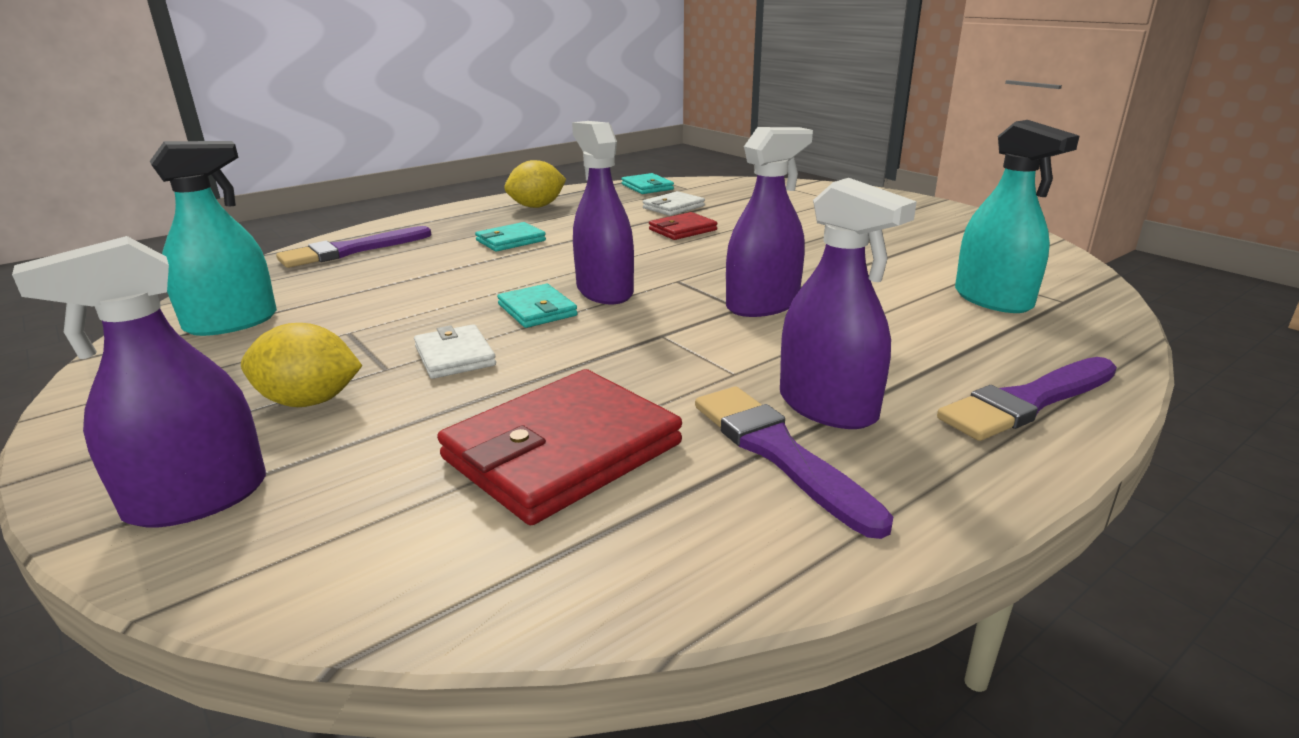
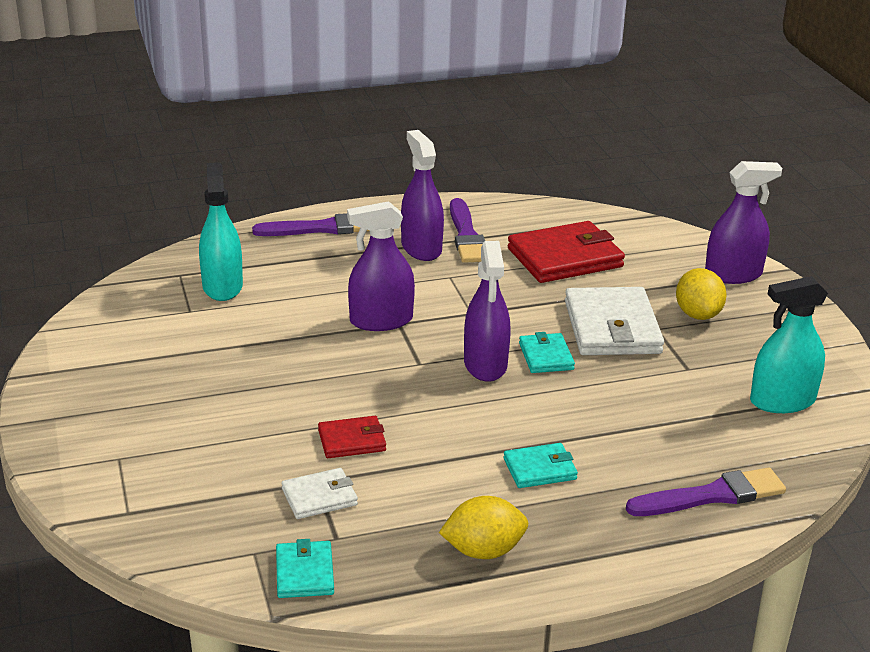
camera: 160 degrees left, 5 degrees up
yellow lemon [241,323,362,407] -> yellow lemon turned 60 degrees clockwise [676,268,727,320]
white wallet [414,324,496,379] -> white wallet [565,287,664,355], size x1.91

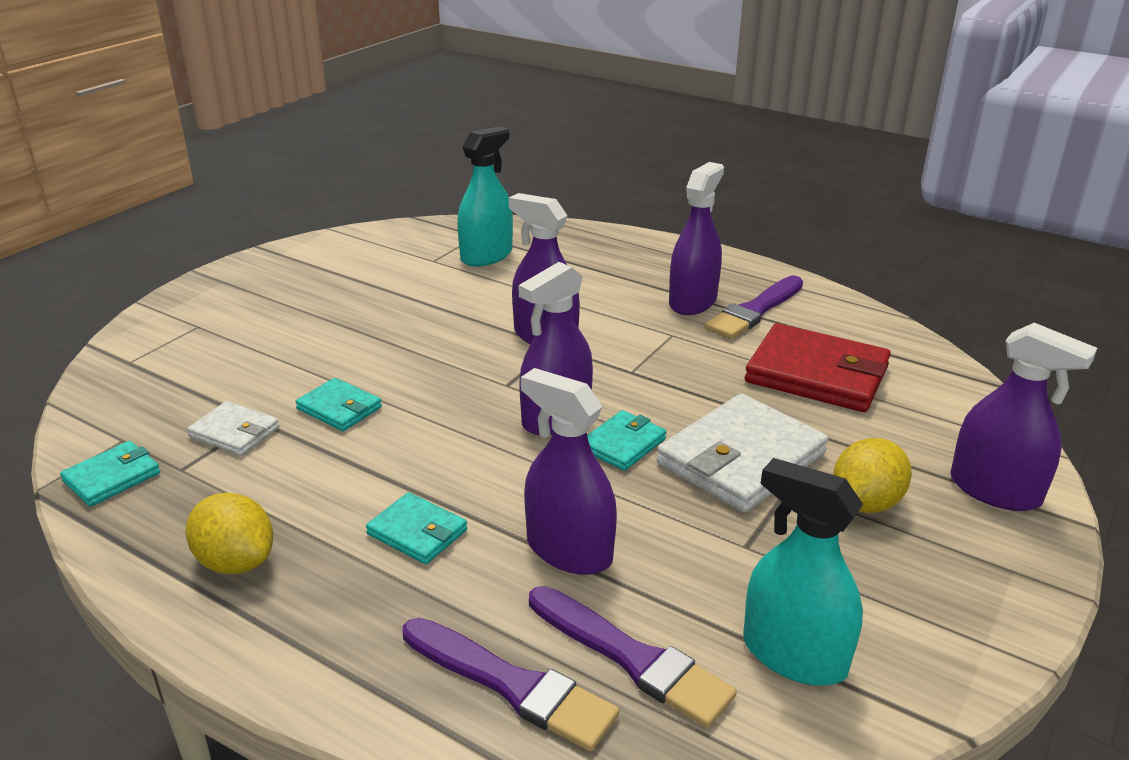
camera: 50 degrees right, 0 degrees up
purple brush [252,213,370,236] -> purple brush moved to [529,586,737,728]
red wallet [318,416,386,458] -> turquoise wallet [296,378,382,431]
none -> purple spray bottle [521,368,617,575]

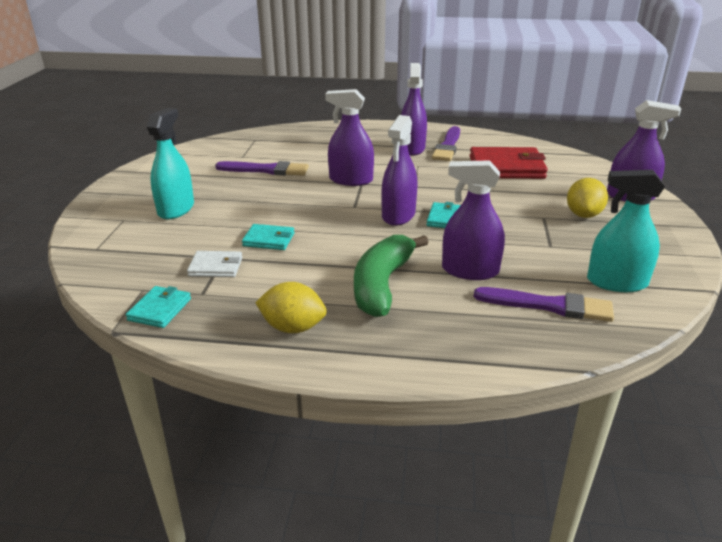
camera: 25 degrees left, 0 degrees up
turquoise wallet [366,492,467,564] -> green banana [354,235,428,317]
purple brush [403,617,619,751] -> purple brush moved to [215,161,309,176]
turquoise spray bottle [457,126,513,267] -> turquoise spray bottle moved to [147,108,194,219]
white wallet [657,394,828,513] -> none

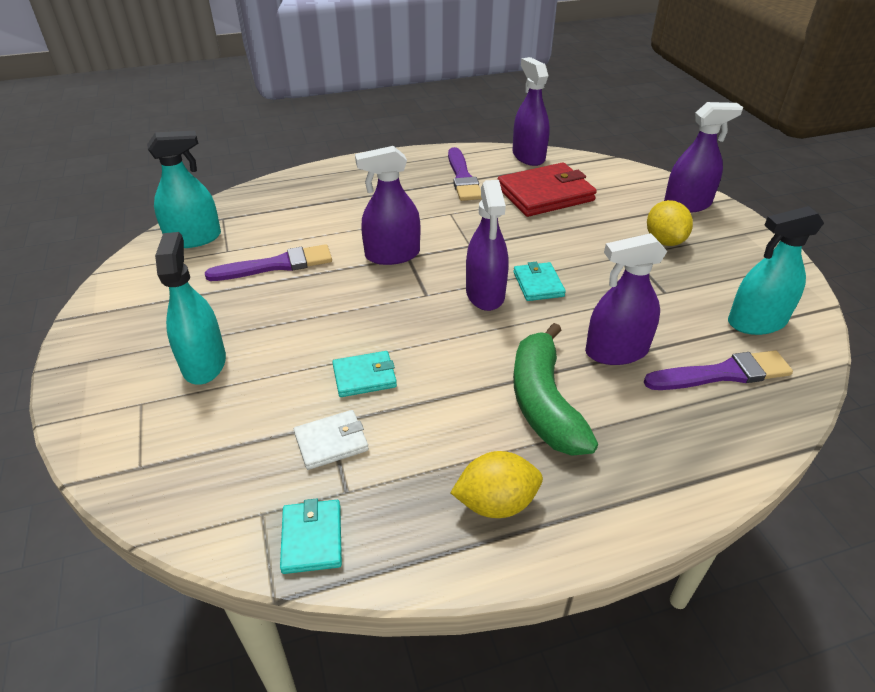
camera: 25 degrees left, 10 degrees up
purple spray bottle [401,63,427,156] -> purple spray bottle moved to [513,57,550,166]
none -> turquoise spray bottle [147,131,221,248]

